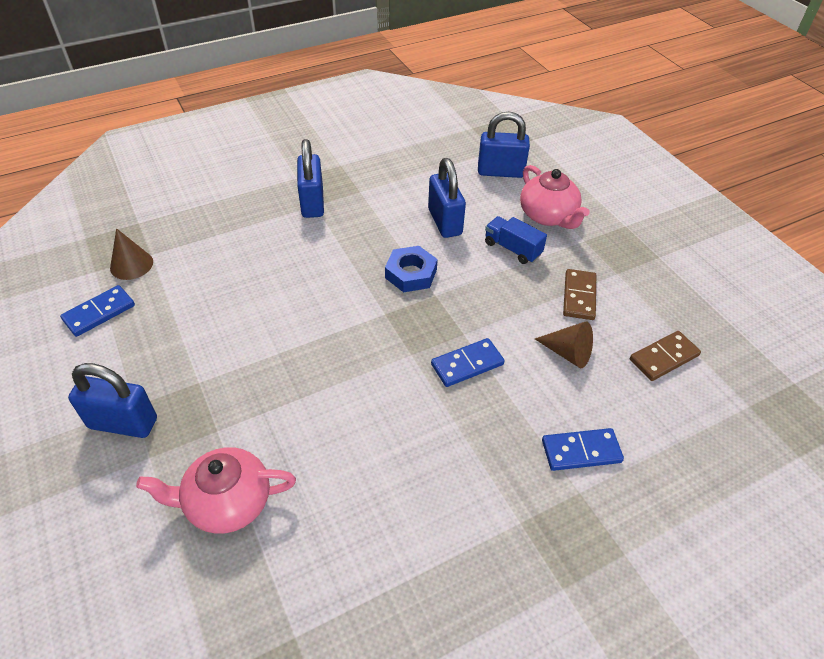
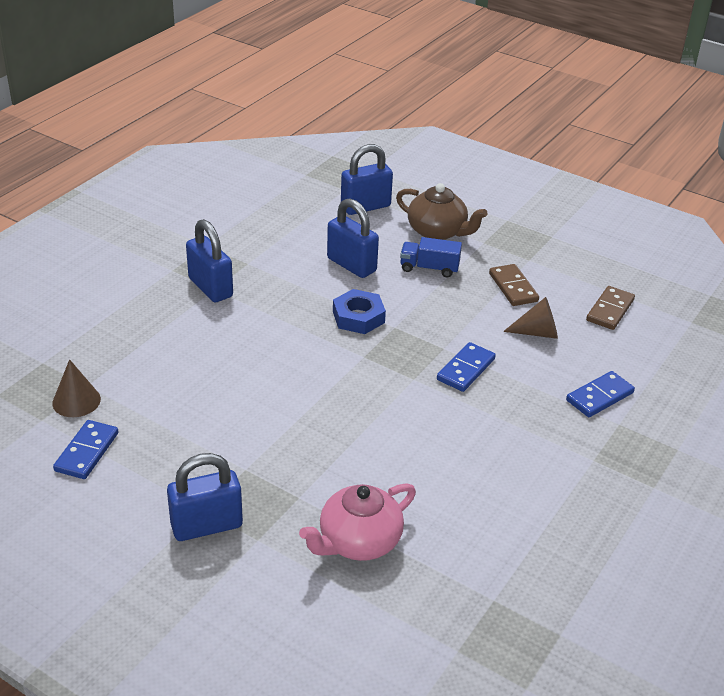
camera: 30 degrees left, 10 degrees down
pink teapot [520,165,590,229] -> brown teapot [396,183,488,240]

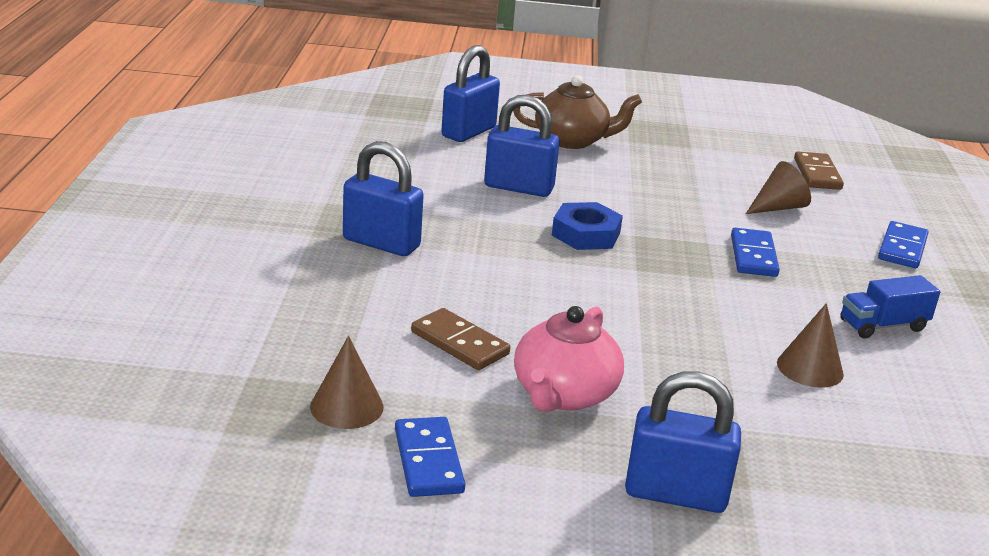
camera: 30 degrees left, 10 degrees down
blue padlock [167,453,243,541] -> blue padlock turned 60 degrees clockwise [625,371,741,513]
pink teapot [299,483,416,561] -> pink teapot moved to [514,306,624,412]
blue truck [400,237,462,278] -> blue truck moved to [840,275,940,339]
brown domino [489,264,539,306] -> brown domino moved to [411,308,510,370]
none -> brown cone [777,303,844,387]

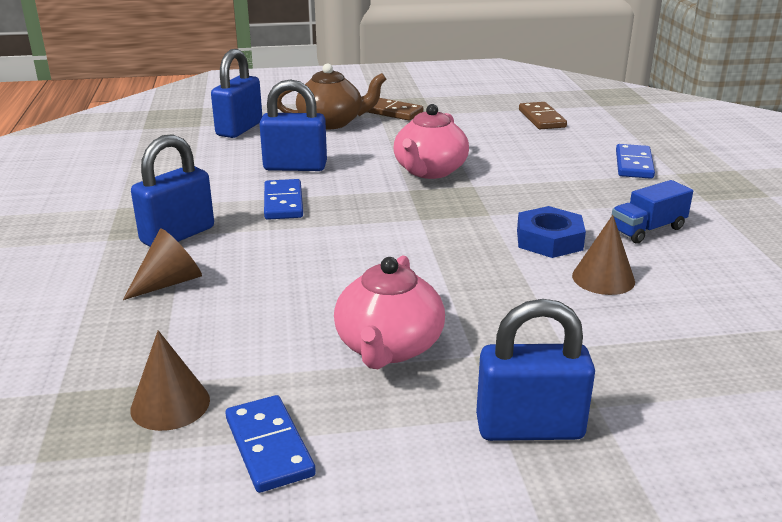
camera: 10 degrees left, 0 degrees up
blue padlock [343,141,424,256] -> blue padlock turned 60 degrees counterclockwise [131,134,214,247]
brown domino [411,308,510,370] -> brown domino moved to [367,98,423,120]
blue nut [552,202,623,250] -> blue nut moved to [517,206,586,258]
blue domino [731,228,780,277] -> blue domino moved to [264,179,303,220]
brown cone [746,161,811,214] -> brown cone moved to [123,228,202,300]
none -> pink teapot [393,104,469,179]

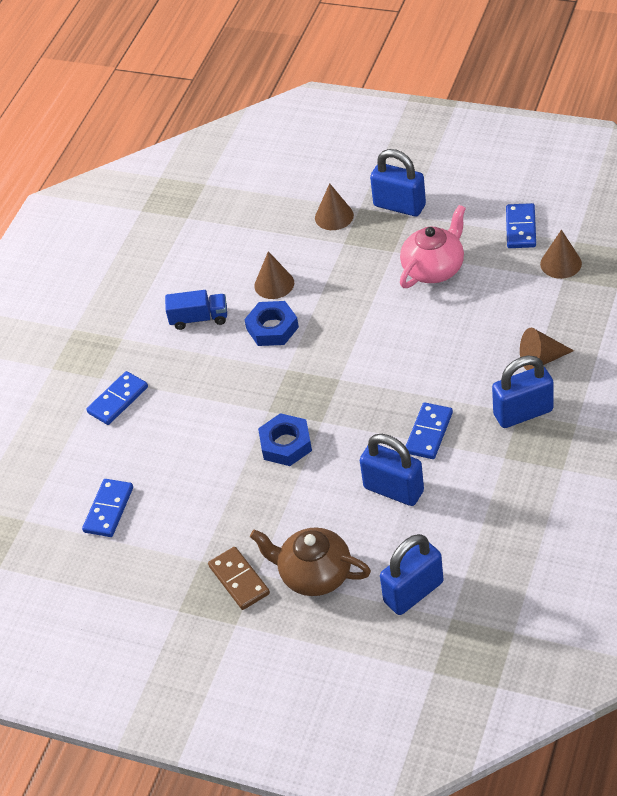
camera: 145 degrees left, 20 degrees up
pink teapot [393,104,469,179] -> blue nut [258,413,312,466]
brown domino [519,102,567,129] -> blue domino [82,479,133,537]
none -> brown cone [315,183,354,230]

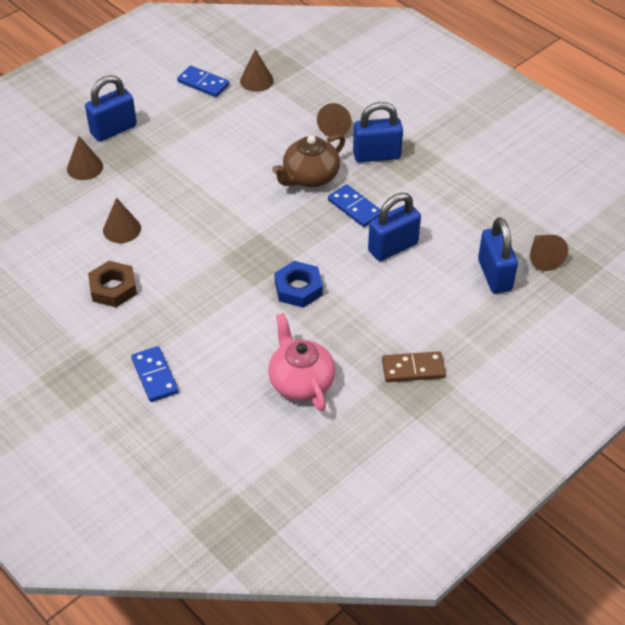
camera: 70 degrees left, 0 degrees up
blue domino [82,479,133,537] -> none
blue truck [165,290,227,330] -> brown nut [88,261,137,307]
blue nut [244,301,299,346] -> none
brown teapot [250,528,371,596] -> brown teapot moved to [272,134,345,187]
pink teapot [400,205,466,288] -> pink teapot moved to [268,313,335,411]
blue padlock [492,355,554,428] -> blue padlock turned 75 degrees clockwise [353,102,403,162]
none -> brown cone [530,235,568,271]

